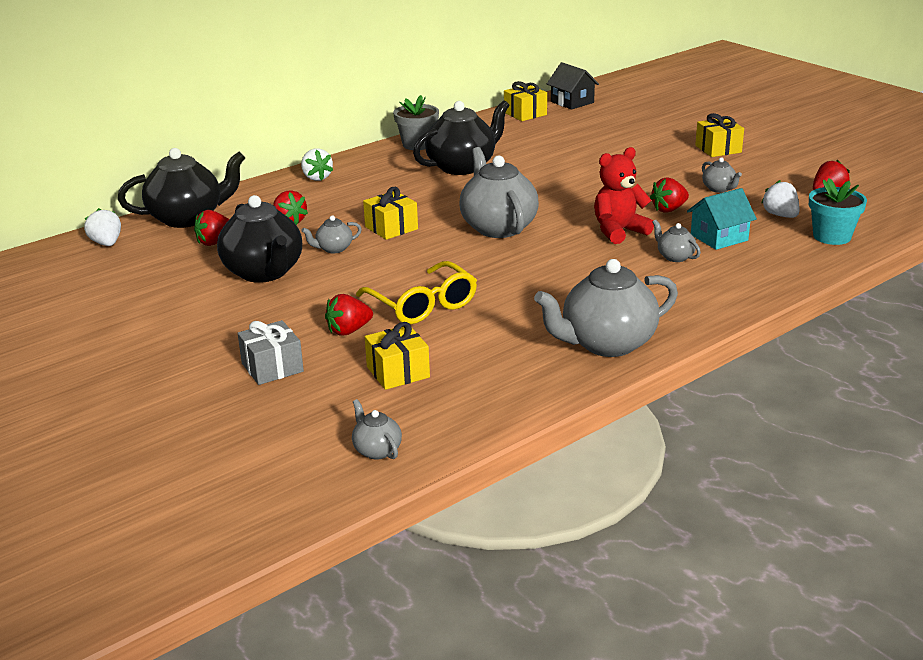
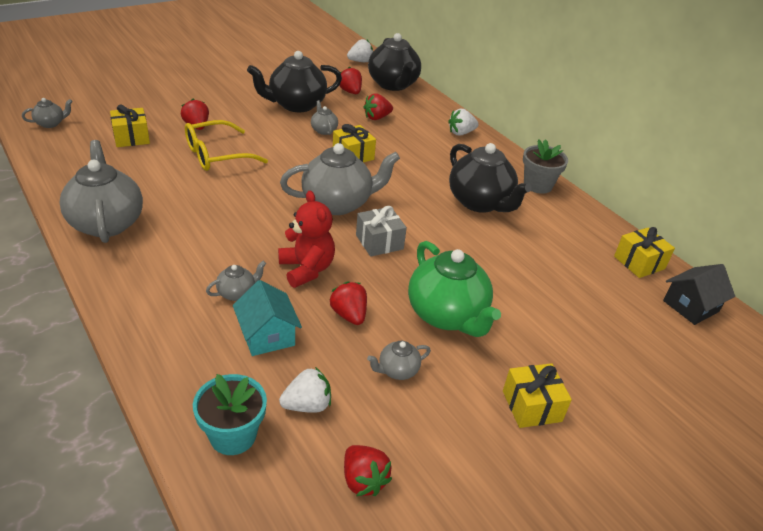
camera: 90 degrees right, 10 degrees up
grey gift [238,320,304,385] -> grey gift moved to [356,206,407,257]
none -> green teapot [408,241,501,337]

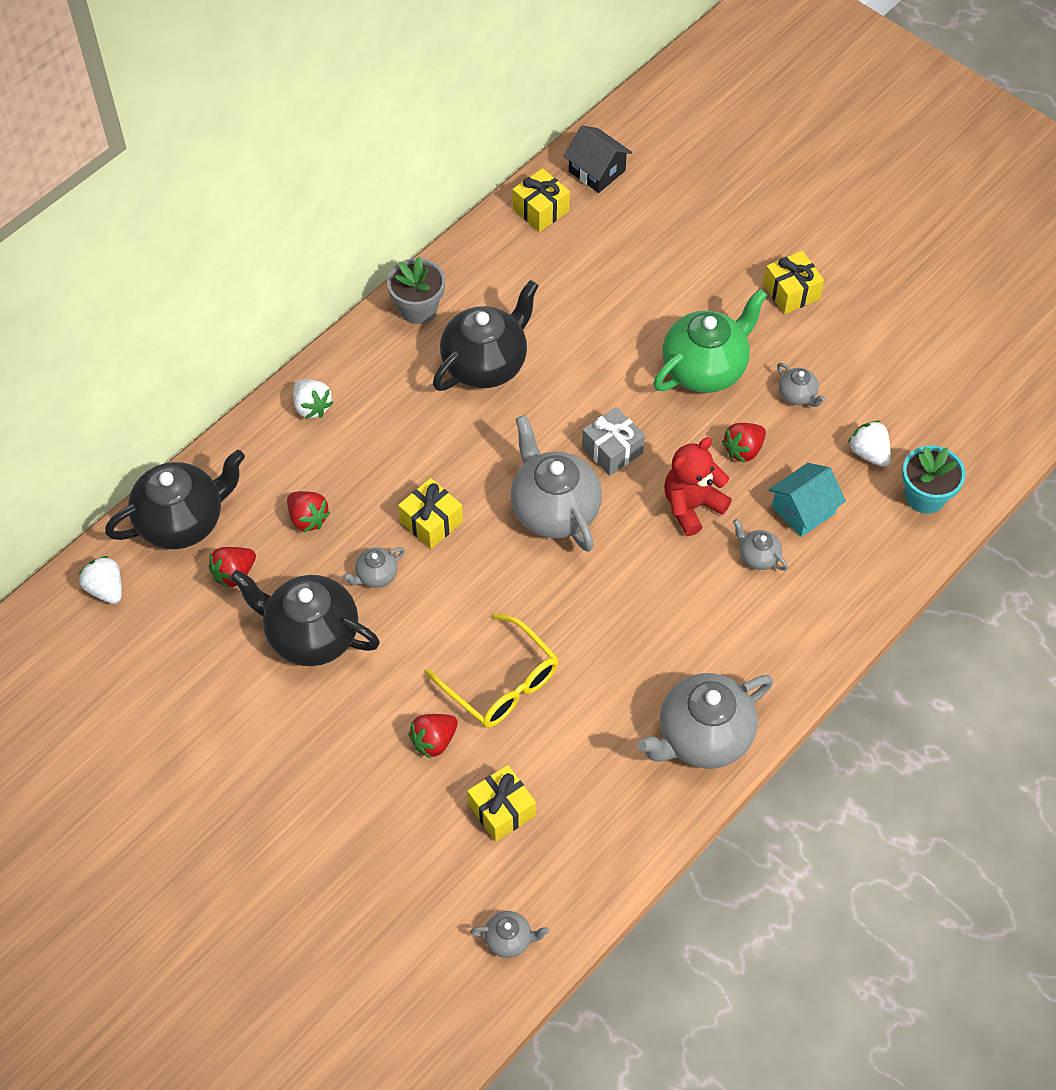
camera: 100 degrees left, 20 degrees up
grey teapot [22,98,73,128] -> grey teapot turned 135 degrees clockwise [470,911,550,958]
black teapot [247,51,342,112] -> black teapot turned 150 degrees clockwise [230,570,380,666]
red strawberry [344,445,392,496] -> none

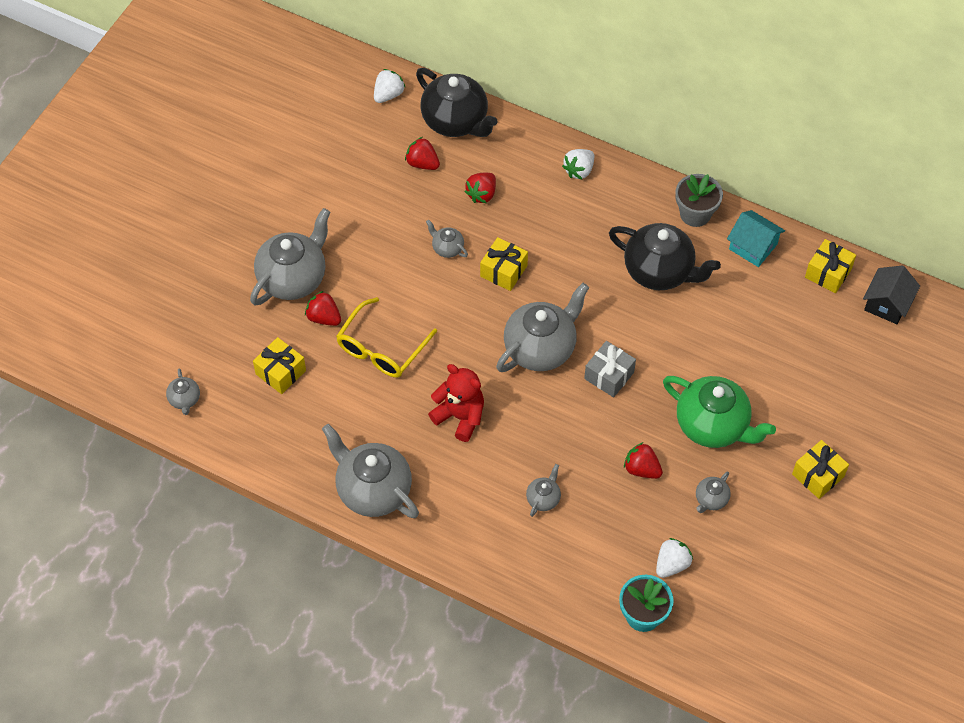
camera: 75 degrees right, 0 degrees up
black teapot [230,570,380,666] -> none
red teddy bear [664,437,732,536] -> red teddy bear moved to [428,364,484,442]
turquoise house [769,463,846,537] -> turquoise house moved to [727,210,785,267]
none -> grey teapot [250,208,330,305]

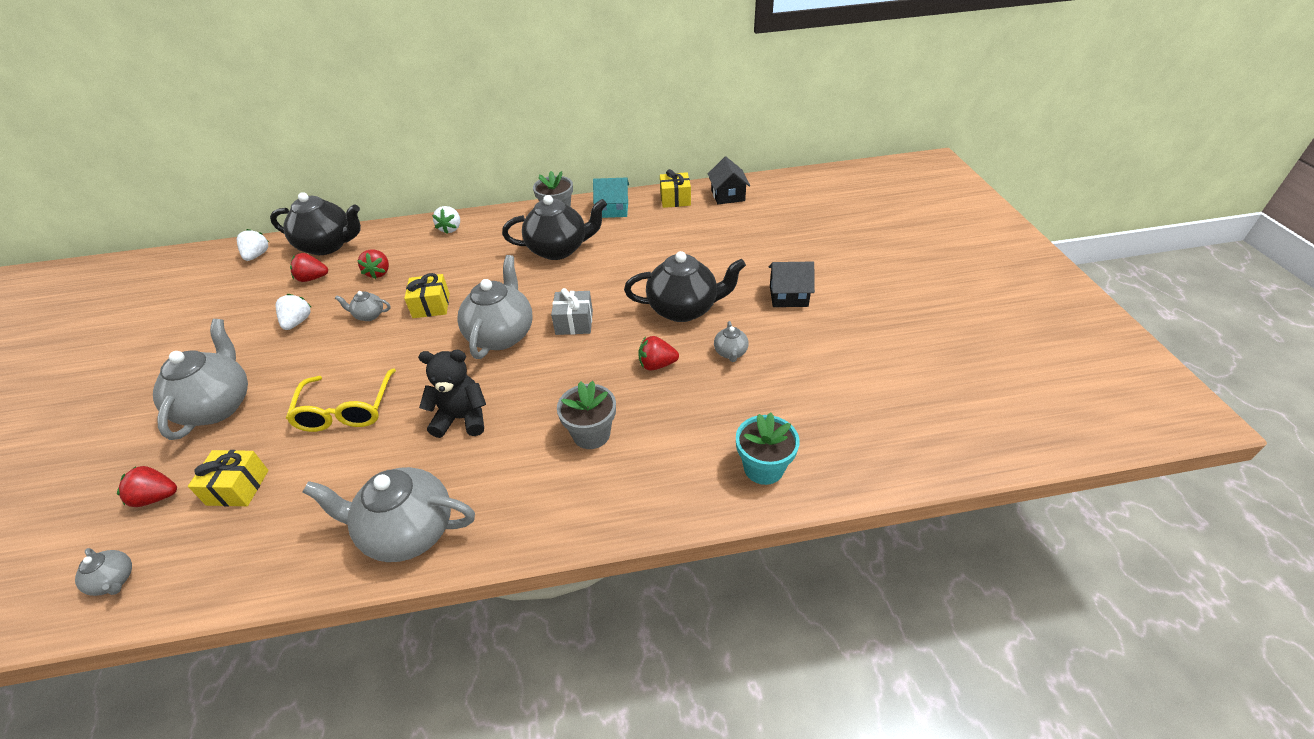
camera: 35 degrees left, 15 degrees down
red strawberry [305,291,341,326] -> red strawberry moved to [117,466,177,507]
red teddy bear [428,364,484,442] -> black teddy bear [418,350,486,438]
grey teapot [526,464,561,517] -> grey flower pot [557,381,616,449]
white strawberry [656,538,693,578] -> white strawberry moved to [275,294,311,330]
green teapot [663,376,776,448] -> black teapot [624,251,746,322]
yellow gift [792,440,849,499] -> black house [769,262,815,307]

